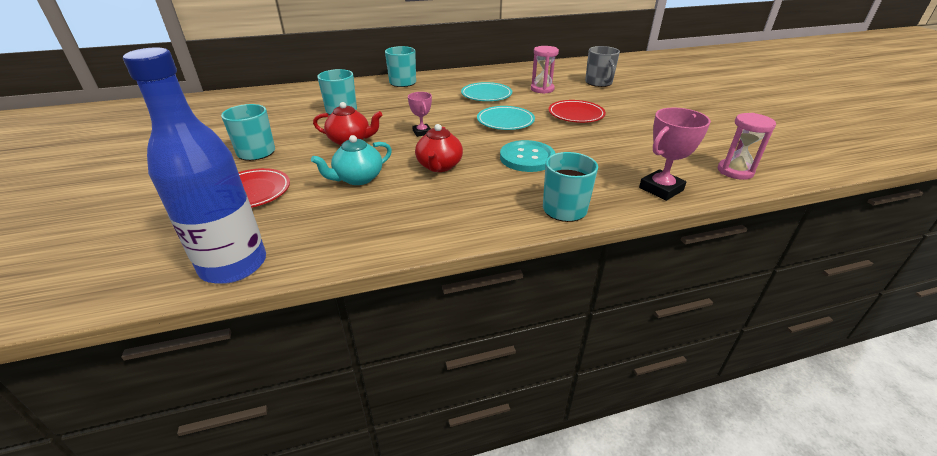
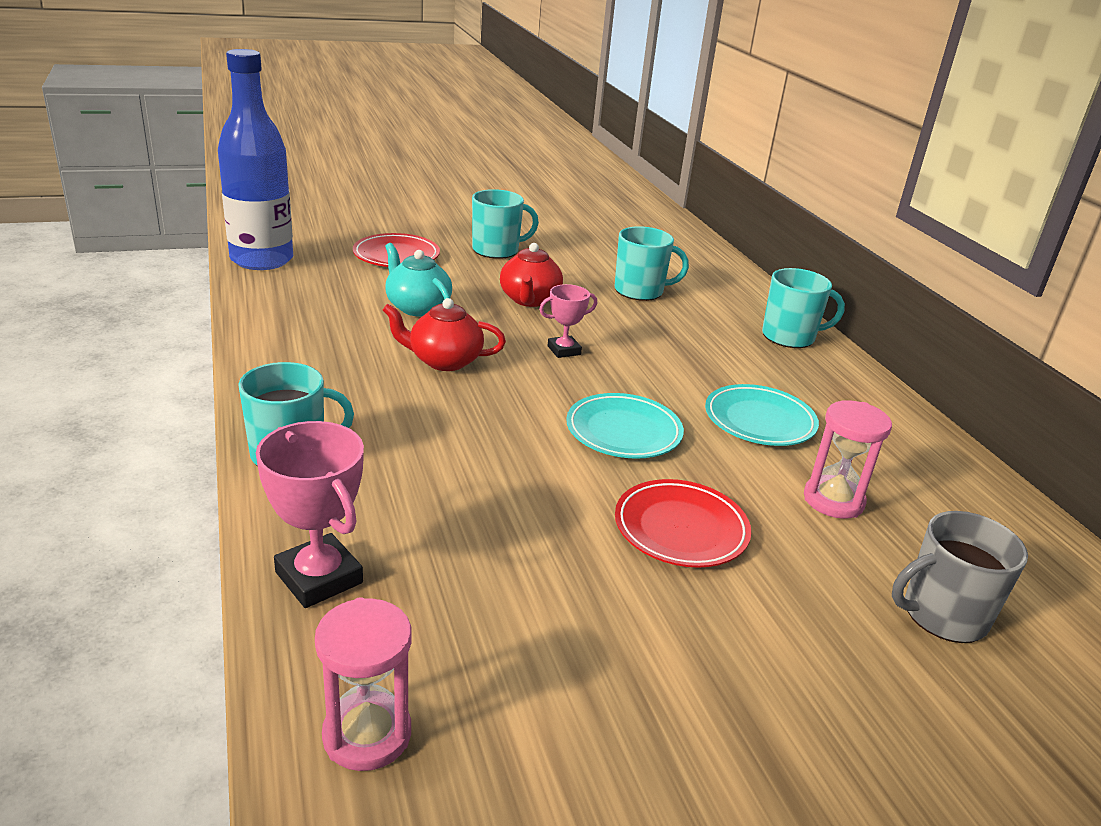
camera: 85 degrees right, 5 degrees down
turquoise button [500,140,556,172] -> none

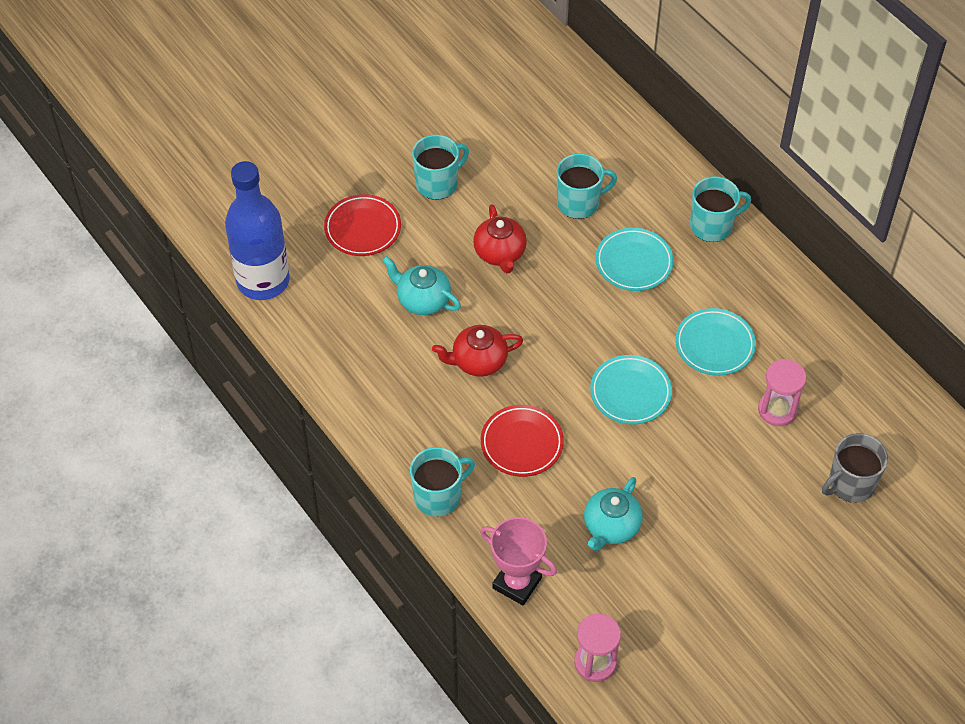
camera: 15 degrees left, 25 degrees up
pink trophy [539,284,597,358] -> none
red plate [615,479,751,568] -> red plate moved to [481,405,564,477]
none -> turquoise teapot [584,477,643,551]
none -> turquoise plate [596,228,674,291]

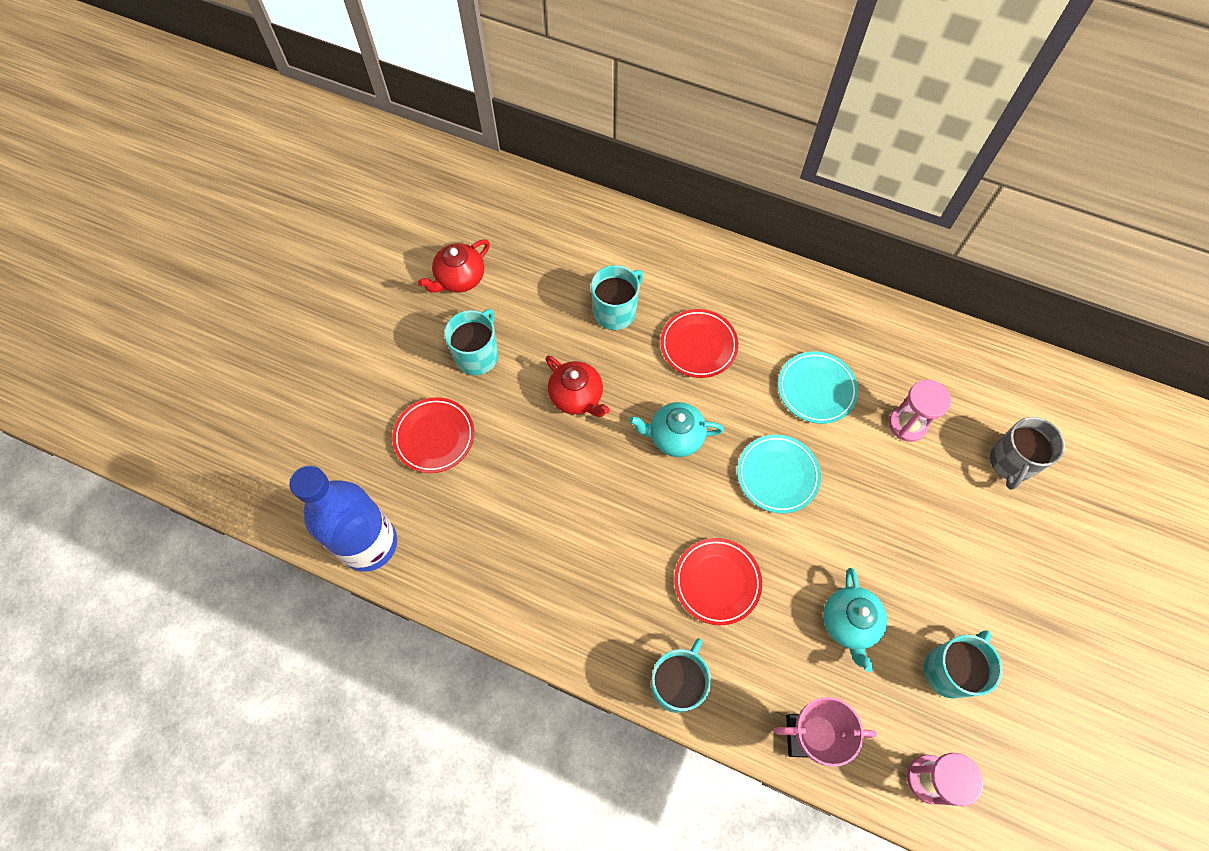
camera: 30 degrees left, 10 degrees up
turquoise teapot [382,256,461,315] -> turquoise teapot moved to [629,402,724,457]
red teapot [432,325,523,377] -> red teapot moved to [418,239,490,293]
turquoise plate [596,228,674,291] -> red plate [660,309,738,378]
turquoise mug [690,176,751,242] -> turquoise mug moved to [924,631,1002,699]

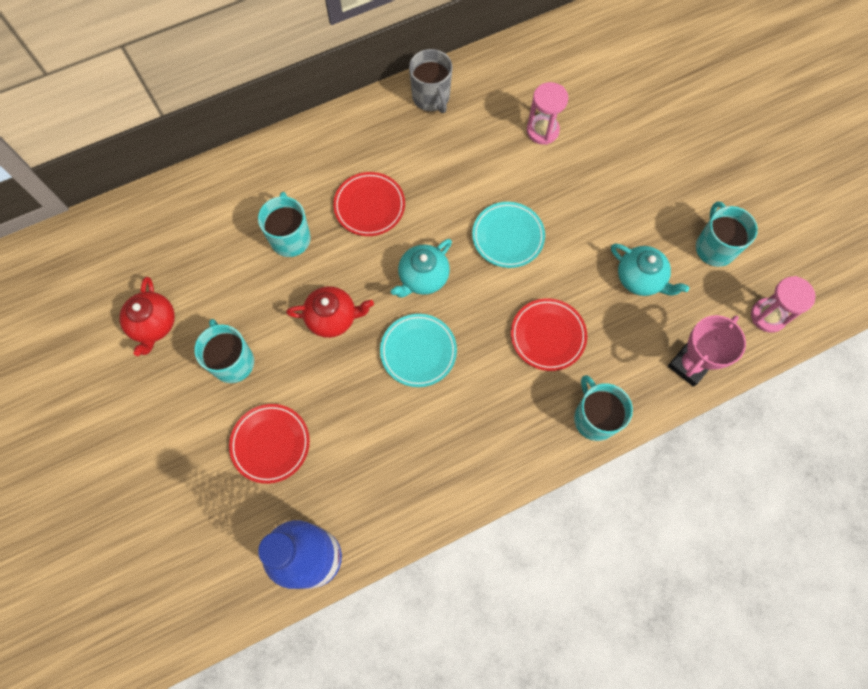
camera: 50 degrees left, 5 degrees up
turquoise plate [778,351,858,424] -> turquoise plate moved to [380,314,457,387]
grey mug [990,417,1065,490] -> grey mug moved to [409,49,453,113]

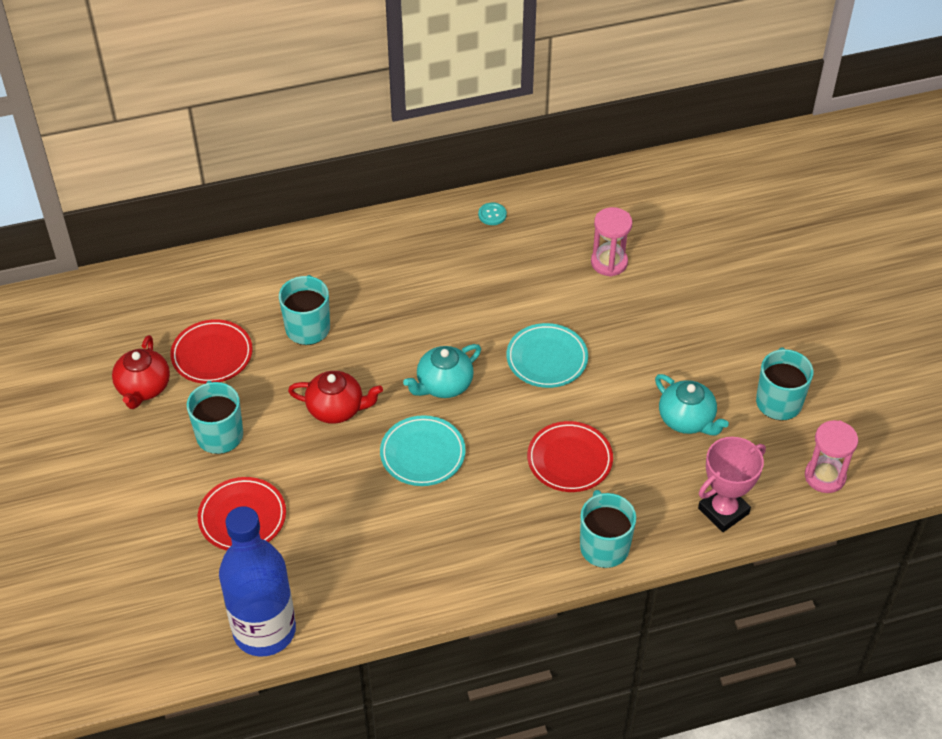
camera: 10 degrees right, 20 degrees down
red plate [333,172,405,236] -> red plate moved to [170,319,253,384]
grey mug [409,49,453,113] -> turquoise button [478,202,507,225]

